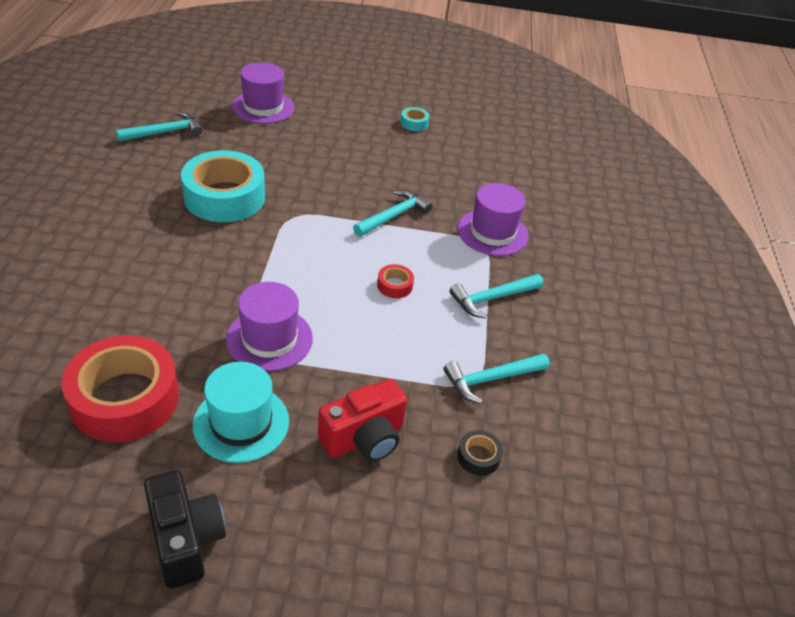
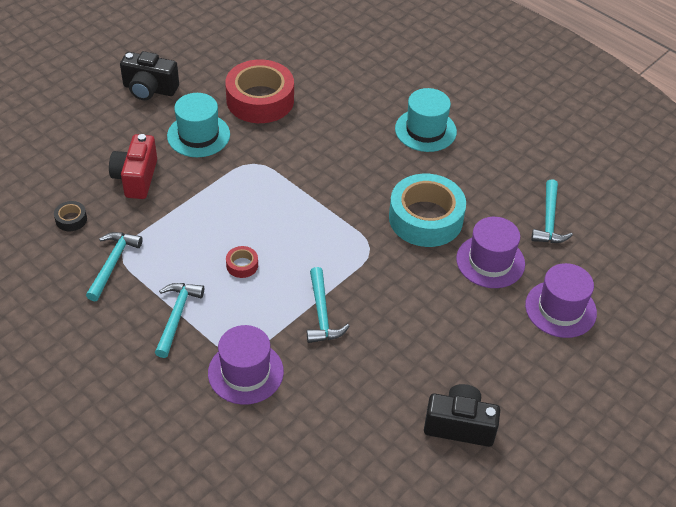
camera: 130 degrees right, 5 degrees up
purple hat [226,282,313,371] -> purple hat moved to [456,217,525,288]
turquoise tape [401,107,430,131] -> black camera [424,384,500,447]
none -> turquoise hat [395,88,457,152]

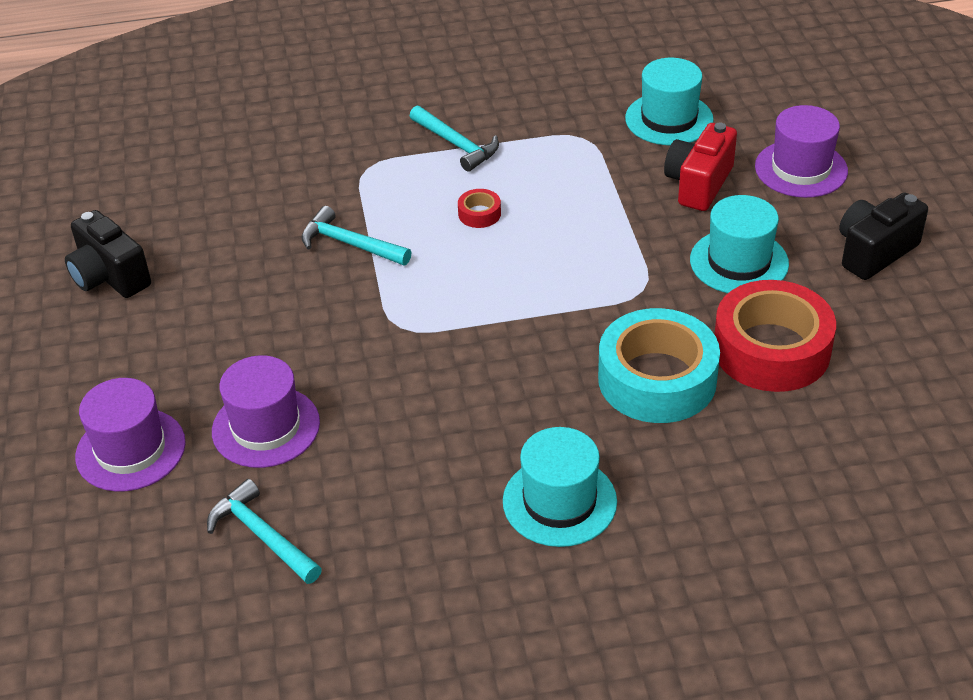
camera: 130 degrees right, 5 degrees down
black tape [54,201,87,231] -> turquoise hat [625,58,714,145]
turquoise hammer [86,232,143,301] -> none
red camera [109,134,157,199] -> red camera turned 105 degrees counterclockwise [664,123,737,211]
purple hat [208,325,284,405] -> purple hat moved to [755,105,848,198]
turquoise tape [389,174,466,247] -> turquoise tape moved to [598,308,720,423]
black camera [424,384,500,447] -> black camera turned 90 degrees clockwise [65,210,151,298]

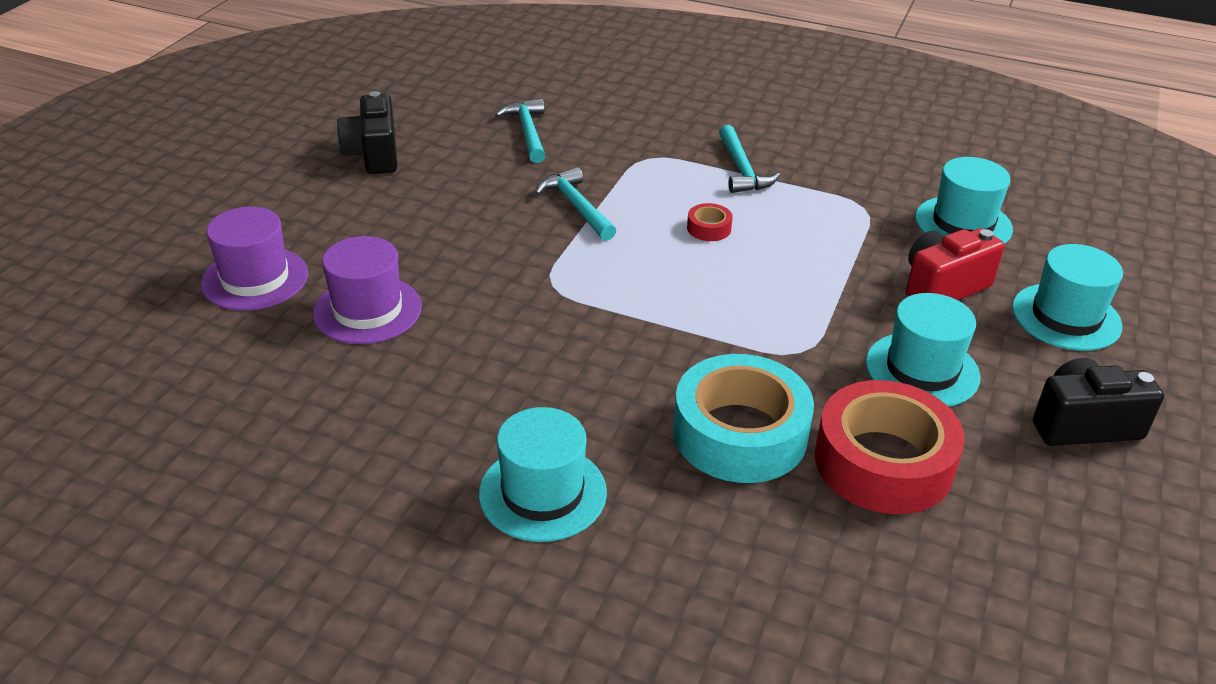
camera: 30 degrees right, 5 degrees down
turquoise hammer [207,479,322,584] -> turquoise hammer moved to [495,98,546,163]
purple hat [755,105,848,198] -> turquoise hat [1012,244,1123,351]

